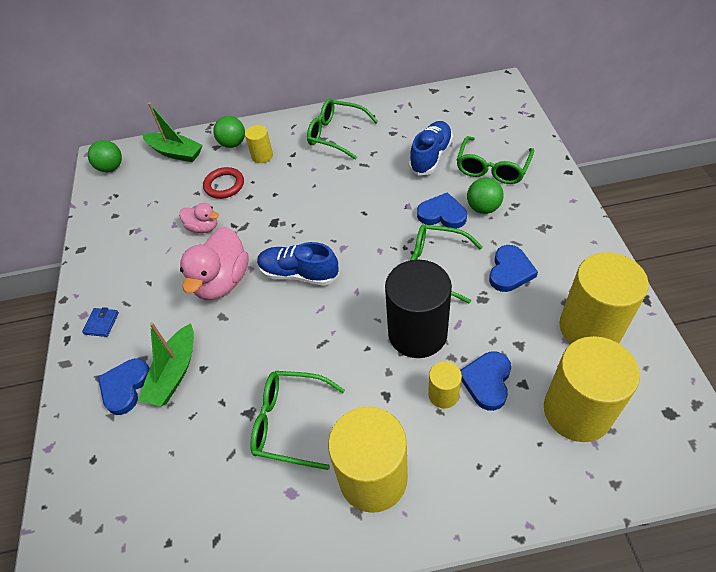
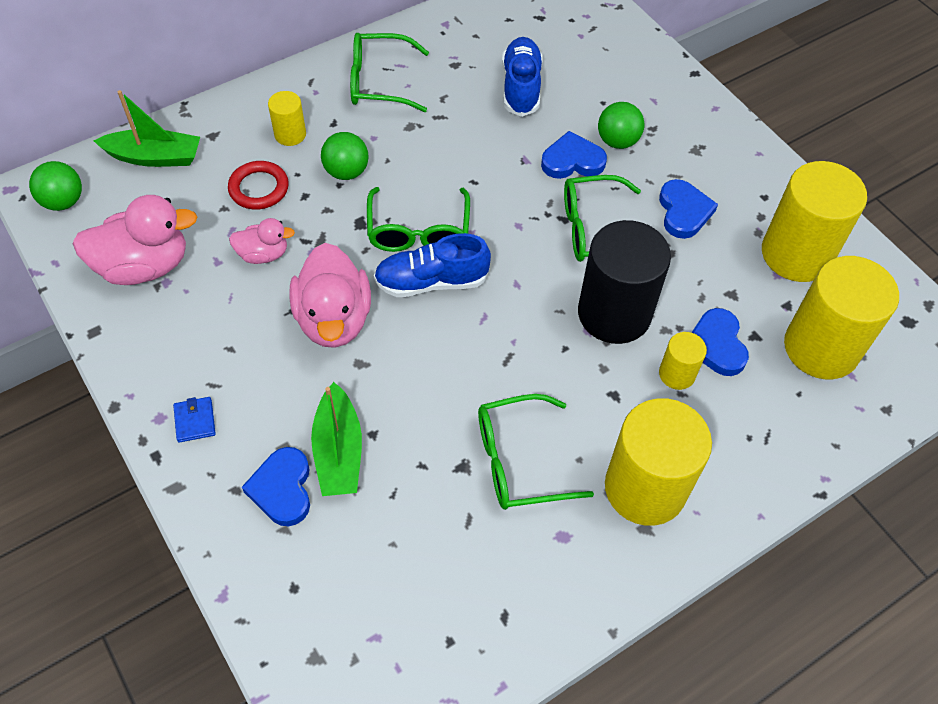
camera: 30 degrees left, 5 degrees up
green ball [213,116,245,148] -> green ball moved to [321,132,369,180]
green glasses [457,136,534,184] -> green glasses moved to [367,187,470,252]
none -> pink duck [73,195,197,285]

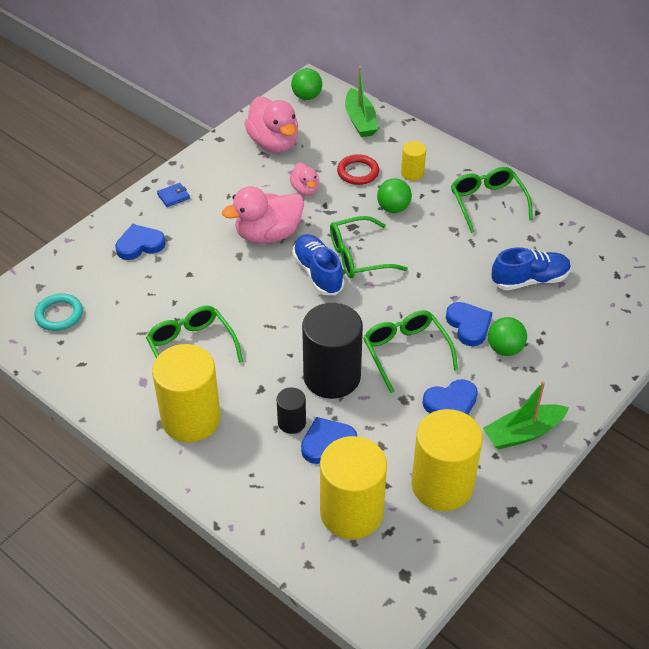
camera: 75 degrees right, 10 degrees down
green boat [311,382,362,496] -> green boat moved to [483,381,569,450]
yellow cylinder [659,332,707,390] -> black cylinder [277,387,306,434]
none -> turquoise ring [35,294,83,331]

